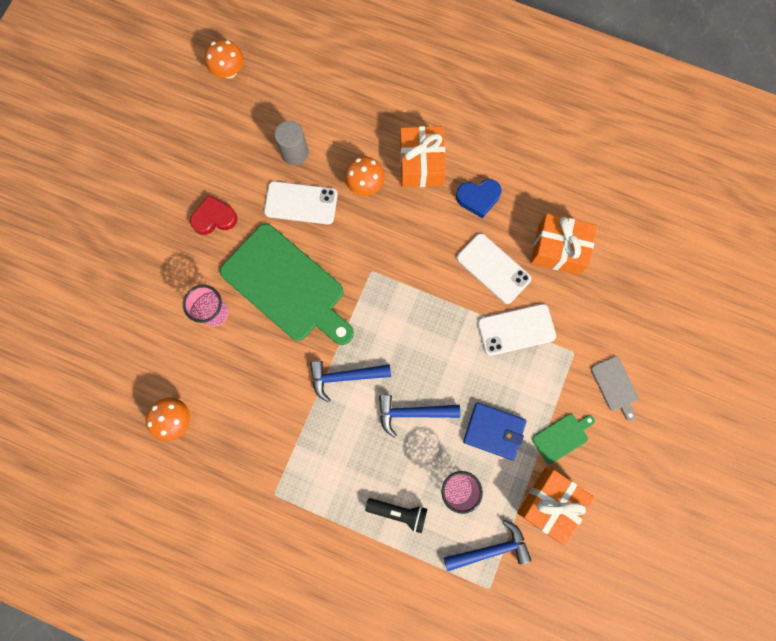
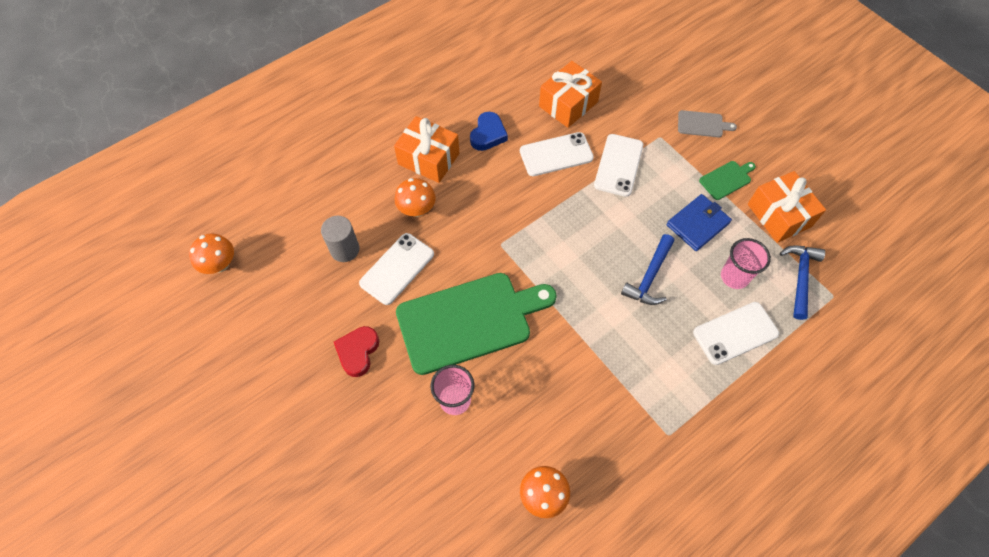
camera: 60 degrees left, 15 degrees down
blue hammer [310,361,391,402] -> none
black flashlight [365,498,427,533] -> white phone [693,302,779,365]
green cutting board [532,414,595,464] -> green cutting board turned 60 degrees clockwise [699,161,756,200]

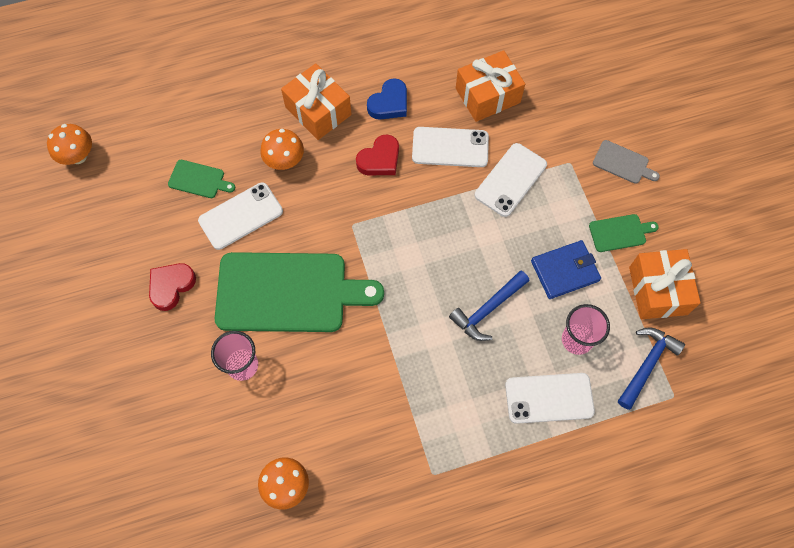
camera: 20 degrees right, 5 degrees up
grey cylinder [321,216,359,262] -> green cutting board [168,160,235,198]
none -> red heart [356,135,399,175]

